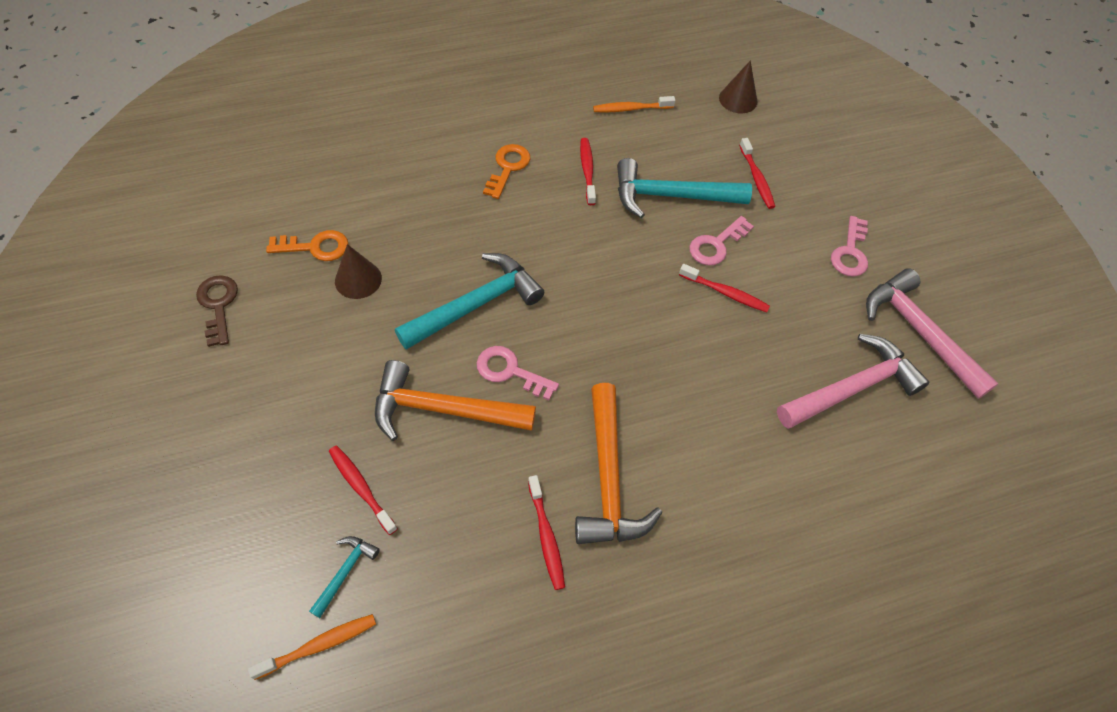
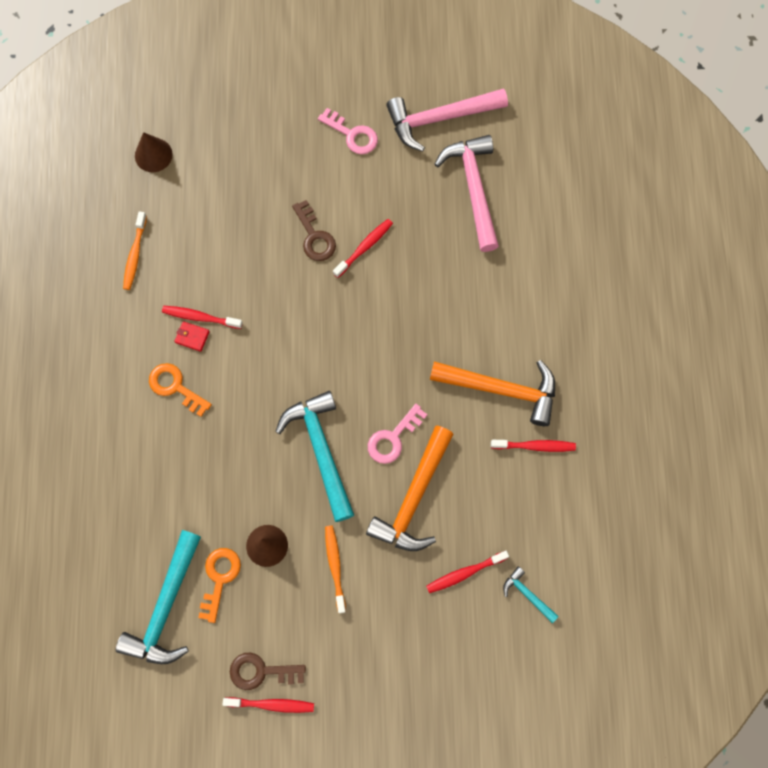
camera: 70 degrees left, 15 degrees up
orange toothbrush [248,614,376,680] -> orange toothbrush moved to [325,525,346,614]
turquoise hammer [617,158,752,218] -> turquoise hammer moved to [116,530,201,664]
pink key [690,216,754,265] -> brown key [292,200,336,261]
red toothbrush [739,138,775,209] -> red toothbrush moved to [222,697,314,713]
none -> red wallet [174,321,210,352]

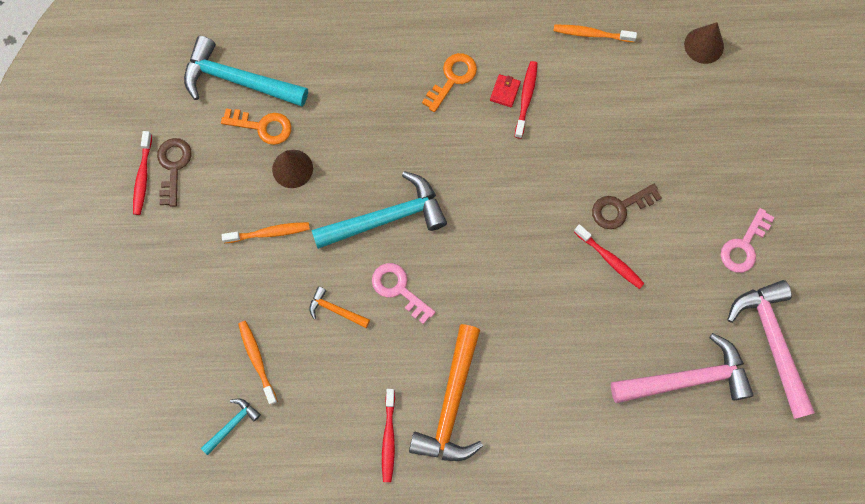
camera: 90 degrees right, 0 degrees up
orange hammer [366,426,453,551] -> orange hammer [309,286,370,328], size x0.47
red toothbrush [426,551,509,593] -> orange toothbrush [238,321,278,405]

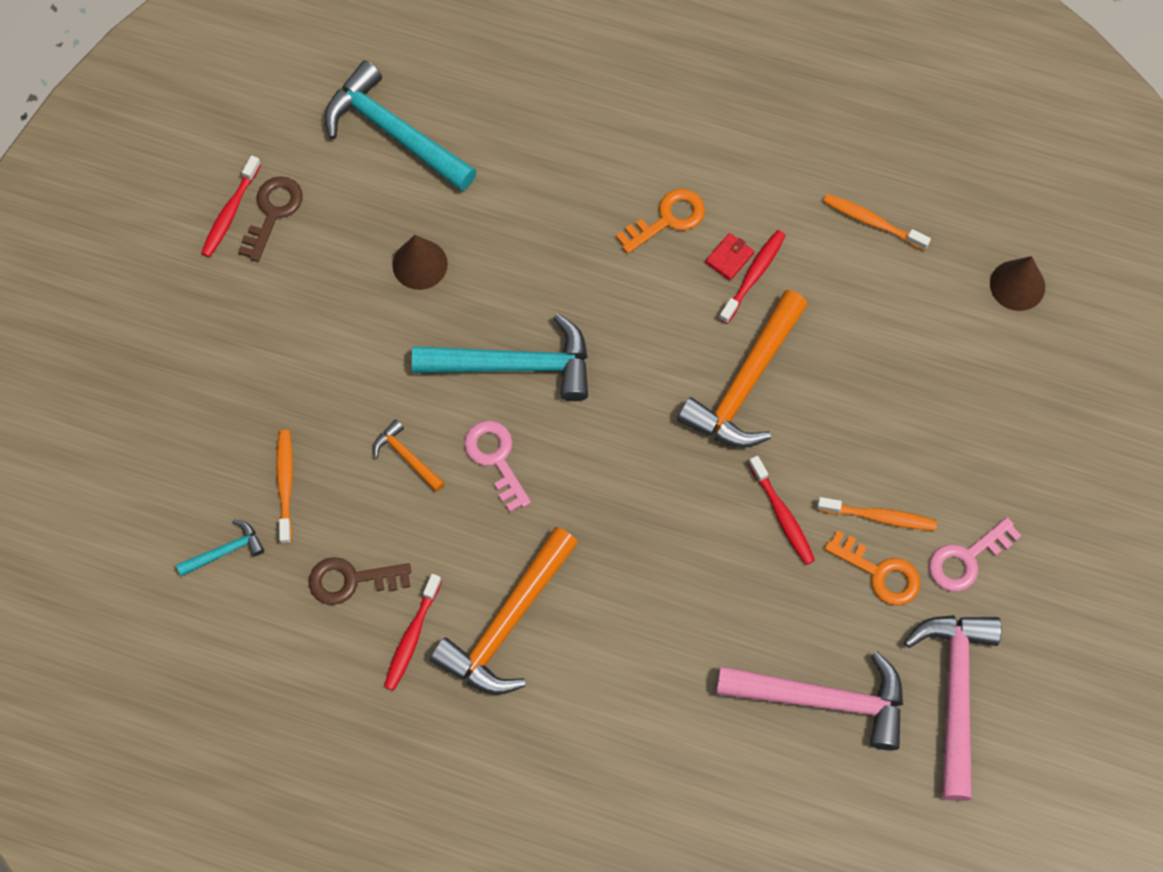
camera: 20 degrees right, 5 degrees down
orange key [221,108,291,145] -> orange key moved to [824,530,921,606]
orange toothbrush [222,222,310,243] -> orange toothbrush moved to [817,497,937,531]
brown key [592,184,662,229] -> brown key moved to [309,557,411,605]
none -> orange hammer [677,290,808,448]

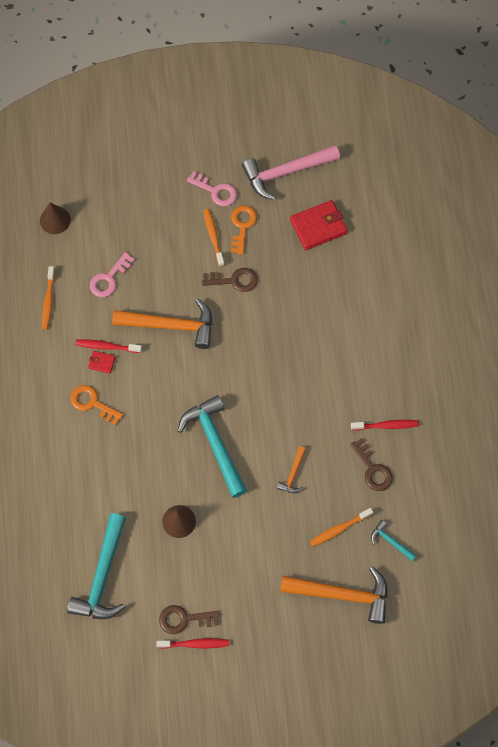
camera: 115 degrees left, 0 degrees up
orange hammer [430,527,578,695] -> orange hammer moved to [280,567,387,624]
pink key [464,421,531,512] -> pink key moved to [90,252,135,297]
pink hammer [716,652,903,750] -> red wallet [290,200,348,250]
red toothbrush [749,456,815,565] -> brown key [202,268,258,292]

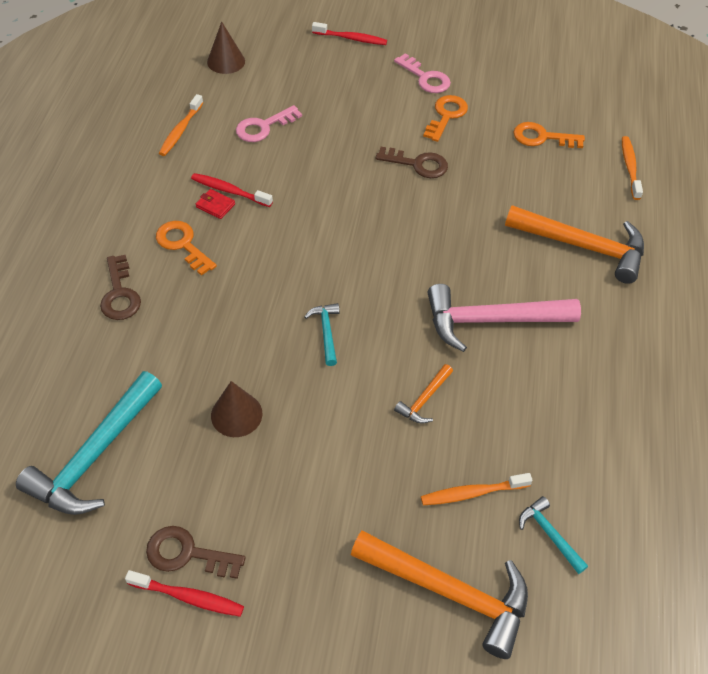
camera: 15 degrees right, 15 degrees down
orange hammer [112,298,212,349] -> orange hammer moved to [505,205,644,284]
turquoise hammer [178,395,247,498] -> turquoise hammer [304,303,340,366], size x0.47
orange toothbrush [204,209,225,267] -> orange toothbrush moved to [622,136,643,200]
pink hammer [242,145,340,200] -> pink hammer moved to [428,284,581,352]
red wallet [290,200,348,250] -> orange key [513,122,585,148]
brown key [350,438,393,491] -> brown key moved to [100,255,141,320]
red toothbrush [351,420,419,430] -> red toothbrush moved to [312,22,387,45]

